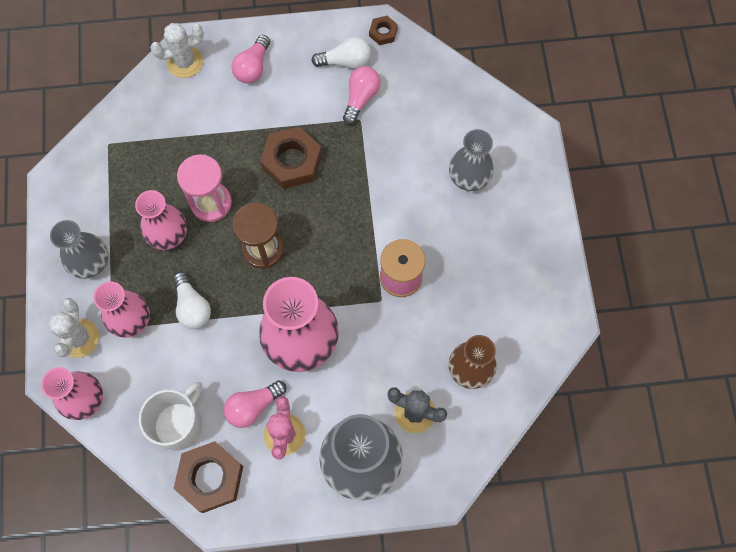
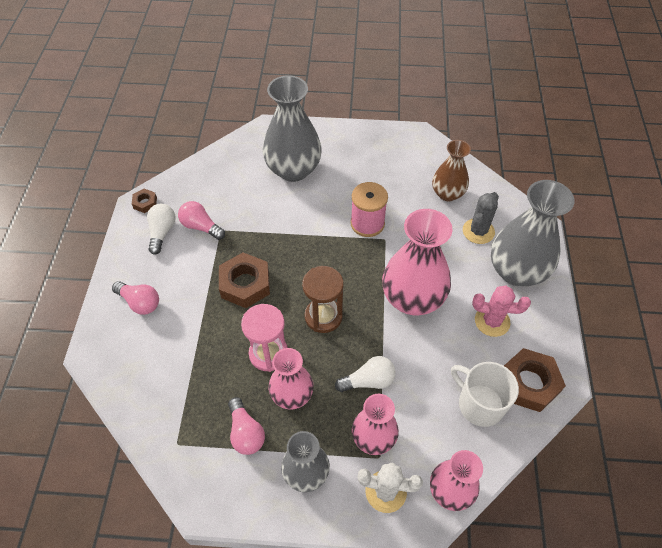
camera: 80 degrees left, 15 degrees down
white cactus [150,23,204,78] -> none
pink light bulb [224,381,286,428] -> pink light bulb moved to [228,397,265,455]
grey vase [449,129,494,191] -> grey vase [263,75,322,182], size x1.65

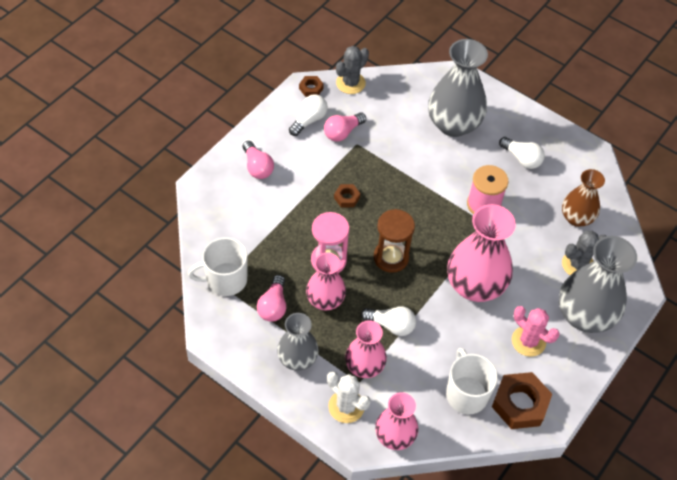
camera: 30 degrees right, 0 degrees up
pink light bulb [178,201,225,240] -> pink light bulb turned 105 degrees counterclockwise [324,112,366,141]
brown nut [219,252,270,308] -> brown nut [334,184,361,207], size x0.50
none -> white mug [188,237,247,296]
none -> grey cactus [336,46,369,94]
none -> white light bulb [499,137,545,169]

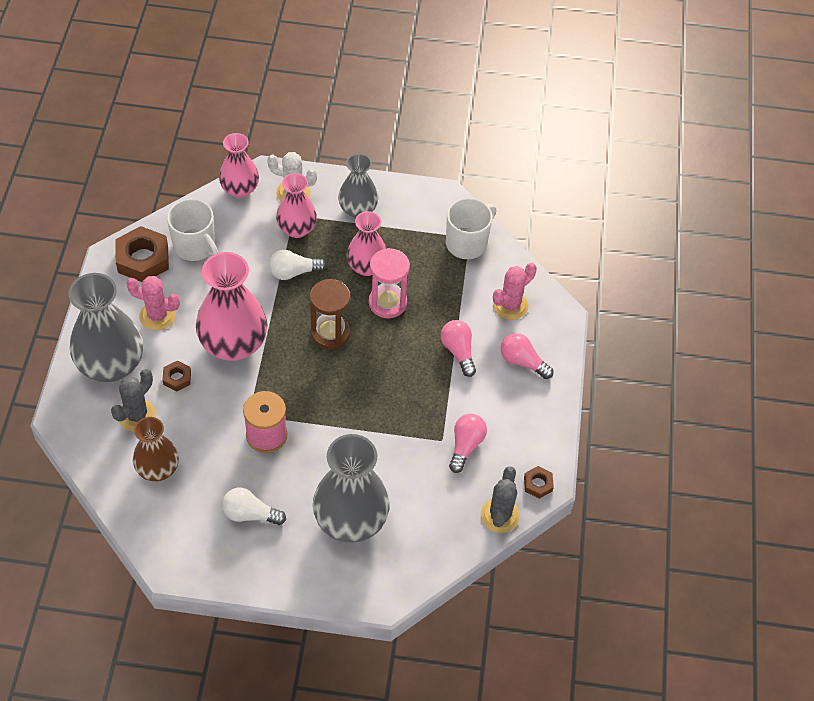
camera: 150 degrees right, 0 degrees up
pink light bulb [257,275,286,322] -> pink light bulb moved to [441,320,476,377]
white light bulb [289,94,328,136] -> none
brown nut [334,184,361,207] -> brown nut moved to [163,361,191,392]
none -> pink cactus [493,263,537,320]

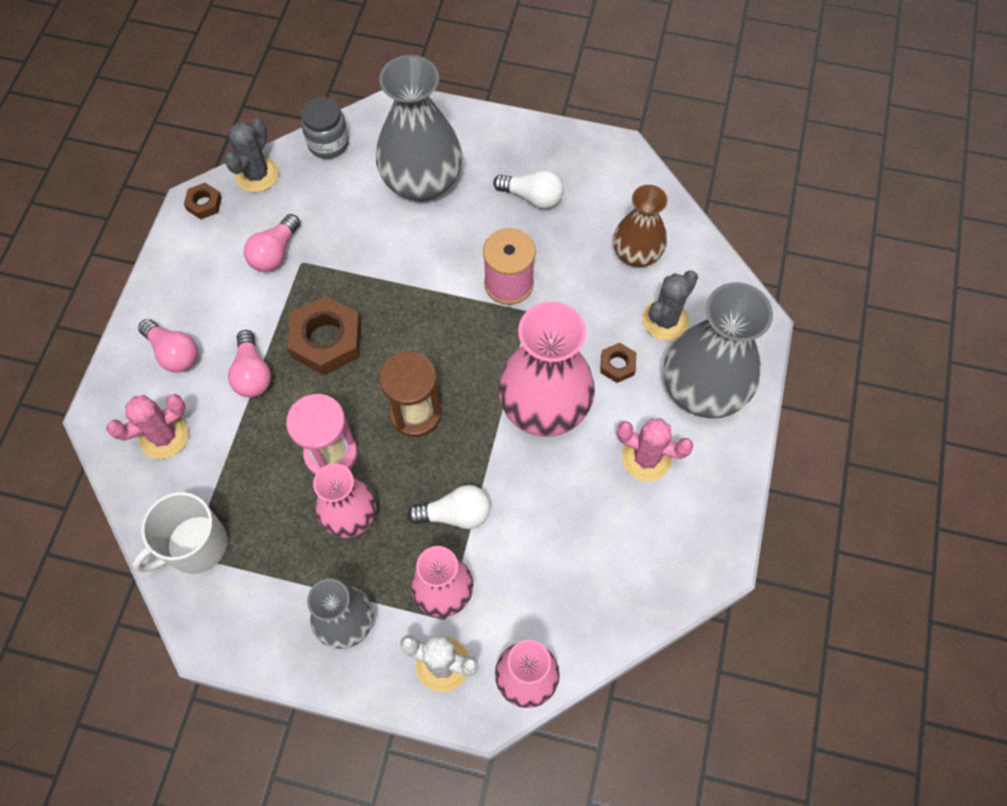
camera: 170 degrees left, 10 degrees up
brown nut [116,226,169,282] -> brown nut moved to [287,296,361,376]
white mug [167,199,218,261] -> none
none -> grey jar [301,97,349,159]

